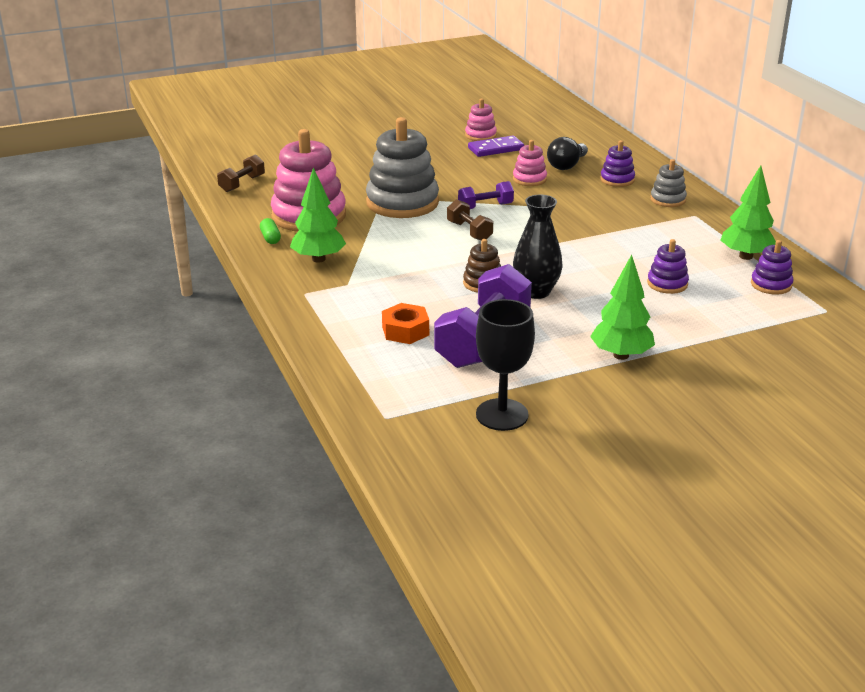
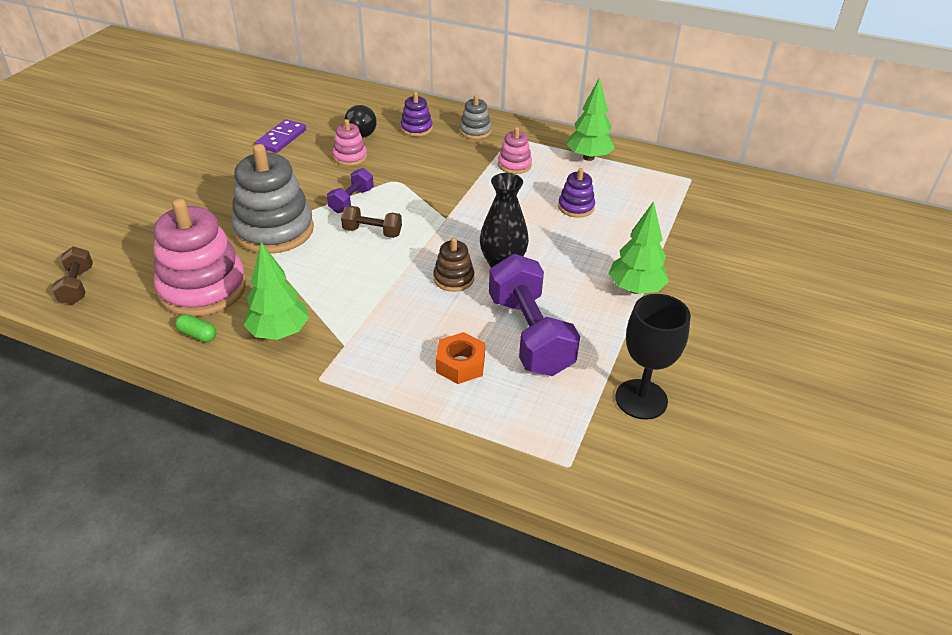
camera: 45 degrees left, 10 degrees up
pink stacking toy [465,98,497,141] -> pink stacking toy moved to [498,127,532,174]
purple stacking toy [751,240,793,295] -> none

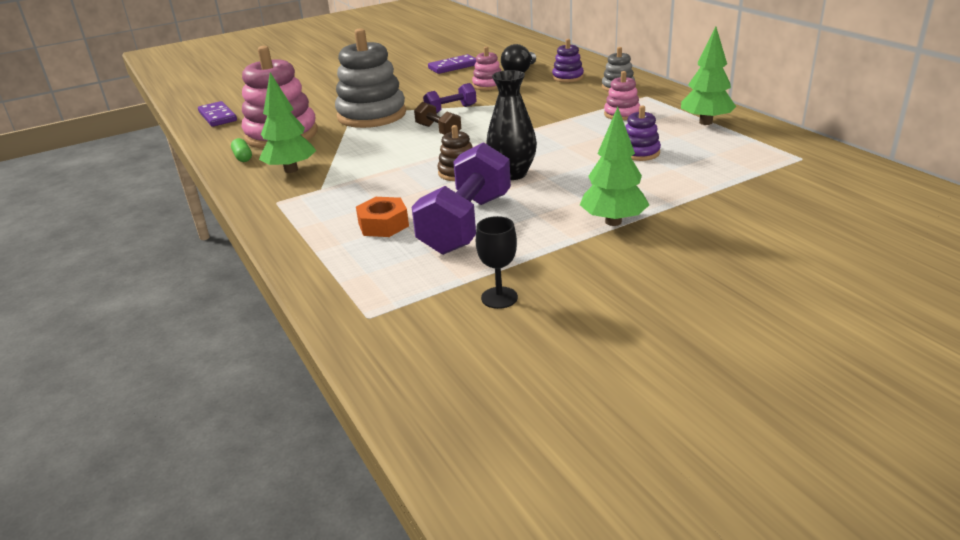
camera: 40 degrees right, 10 degrees down
brown dumbbell [52,247,93,305] -> purple domino [198,101,237,127]
black goblet [615,294,691,420] -> black goblet [476,216,518,309], size x0.62

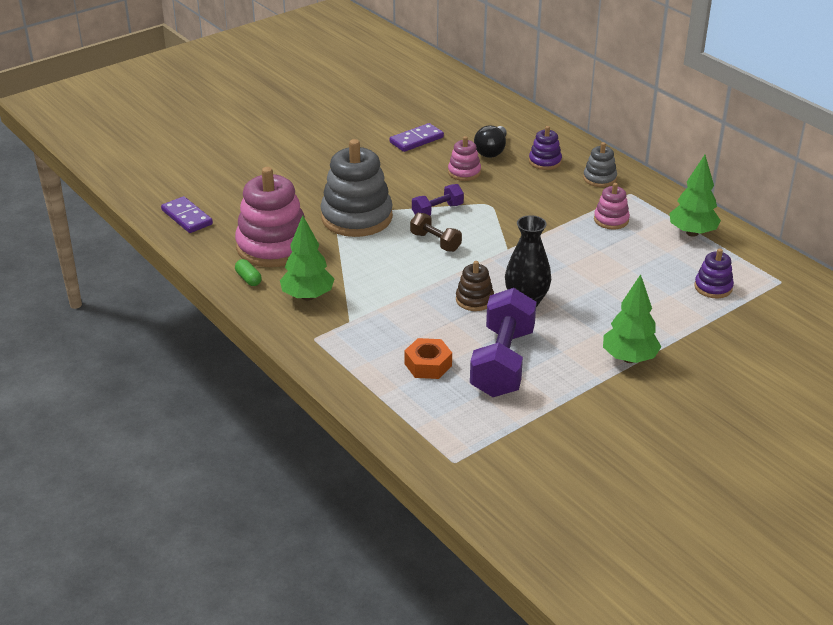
camera: 10 degrees left, 5 degrees up
black goblet [476,216,518,309] -> none
purple stacking toy [625,105,661,161] -> purple stacking toy moved to [694,248,734,298]

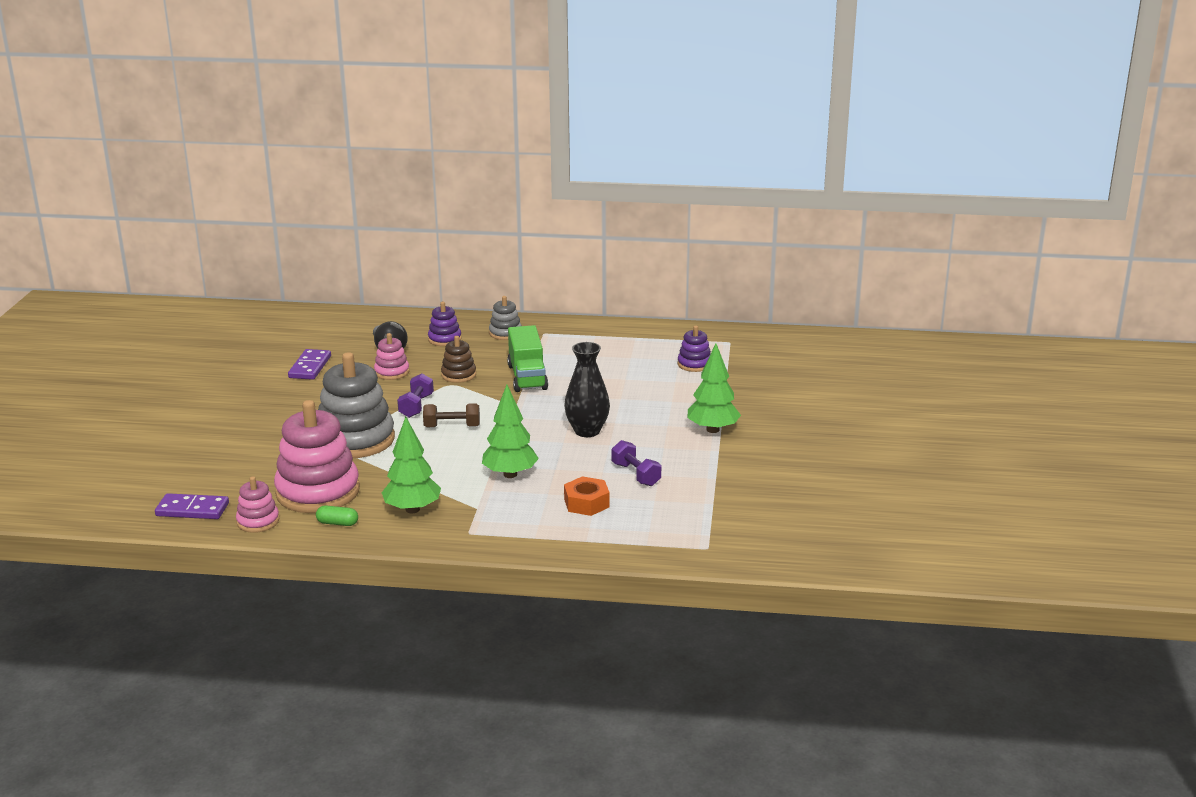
camera: 45 degrees left, 10 degrees down
brown stacking toy [456,261,494,311] -> brown stacking toy moved to [441,336,476,383]
purple dumbbell [470,288,536,397] -> purple dumbbell [612,440,661,486], size x0.51
pink stacking toy [594,183,630,229] -> pink stacking toy moved to [236,476,279,533]
green tree [669,155,721,237] -> green tree moved to [482,385,539,478]
none -> green truck [507,325,548,392]

